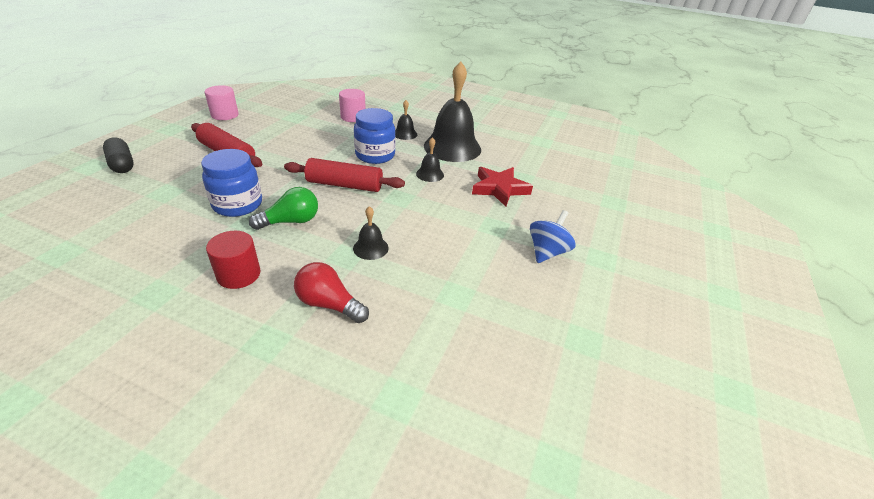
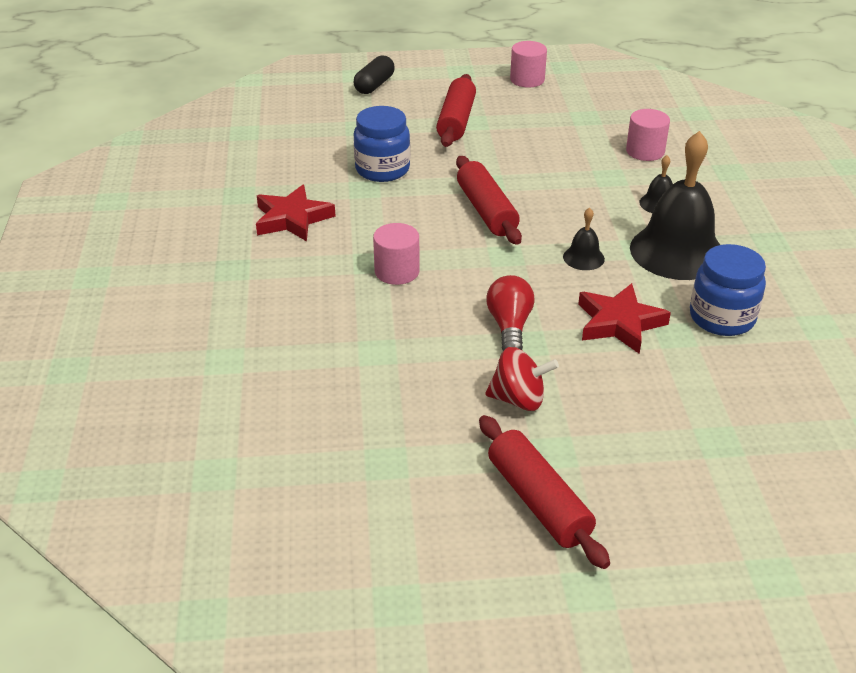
camera: 65 degrees right, 0 degrees up
red cylinder [206,231,261,289] -> red star [256,185,336,242]
green light bulb [249,187,318,230] -> none
red light bulb [294,262,369,323] -> red light bulb moved to [486,275,535,351]
black bell [353,206,389,260] -> pink cylinder [373,223,420,285]
blue jar [354,108,396,164] -> blue jar moved to [690,244,766,336]
blue spinning top [530,210,575,263] -> red spinning top [485,347,559,411]
none -> red rolling pin [479,415,610,569]

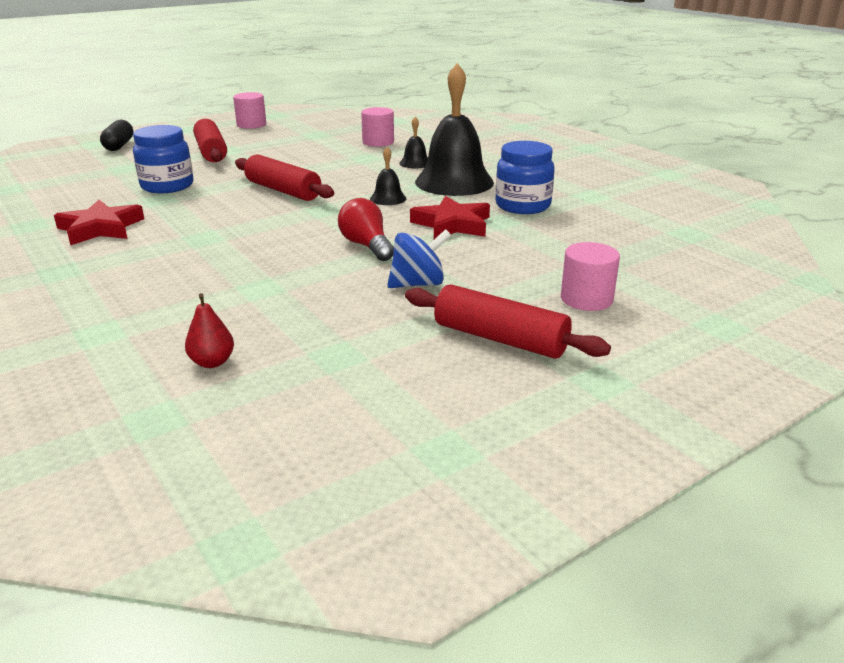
camera: 30 degrees left, 10 degrees down
pink cylinder [373,223,420,285] -> pink cylinder moved to [561,242,620,311]
red spinning top [485,347,559,411] -> blue spinning top [387,229,451,288]
none -> red pear [185,293,234,368]

